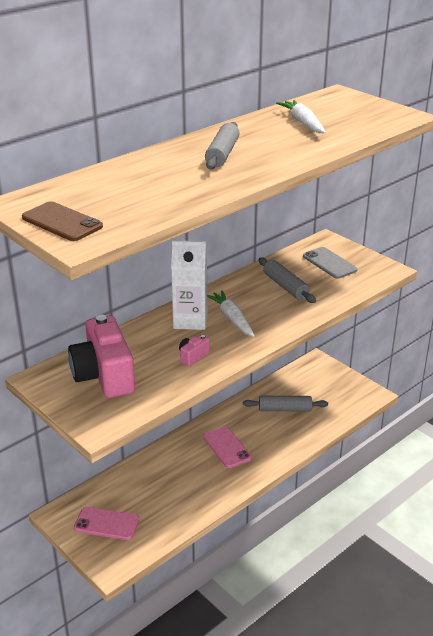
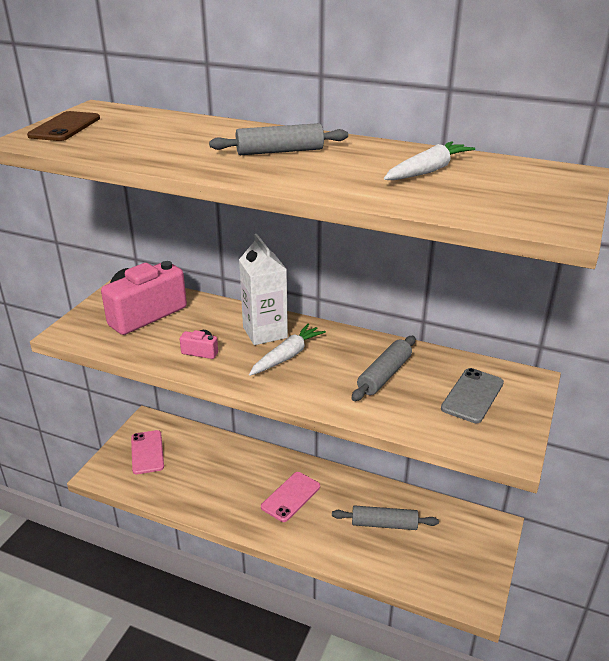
camera: 65 degrees right, 0 degrees up
grey rolling pin [243,396,328,412] -> grey rolling pin turned 60 degrees counterclockwise [332,505,439,530]

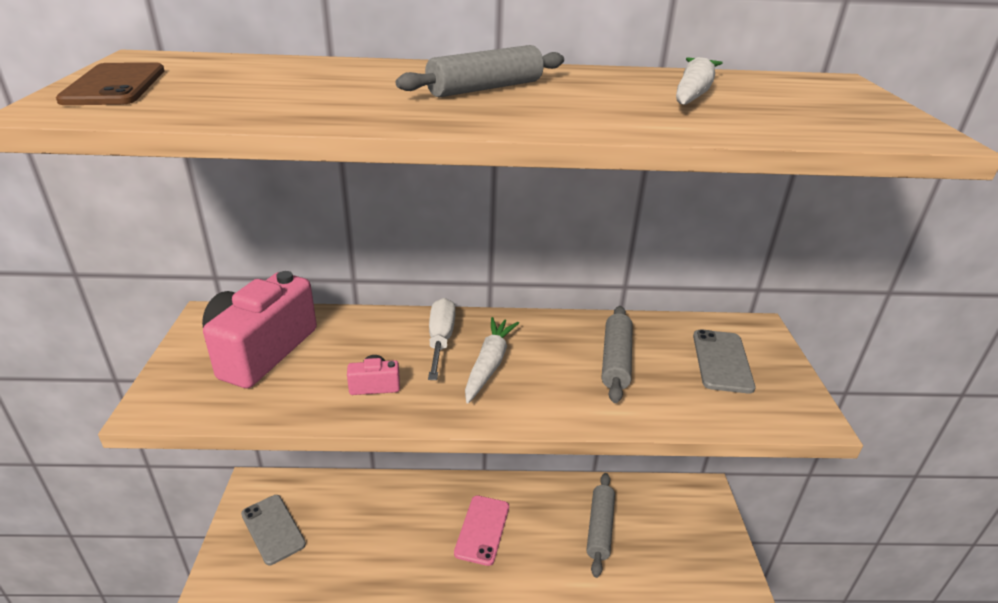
camera: 25 degrees left, 0 degrees up
pink phone [131,430,164,474] -> grey phone [241,495,306,565]
white carton [239,234,288,345] -> white screwdriver [428,298,455,380]
grey rolling pin [332,505,439,530] -> grey rolling pin turned 60 degrees counterclockwise [586,473,615,578]

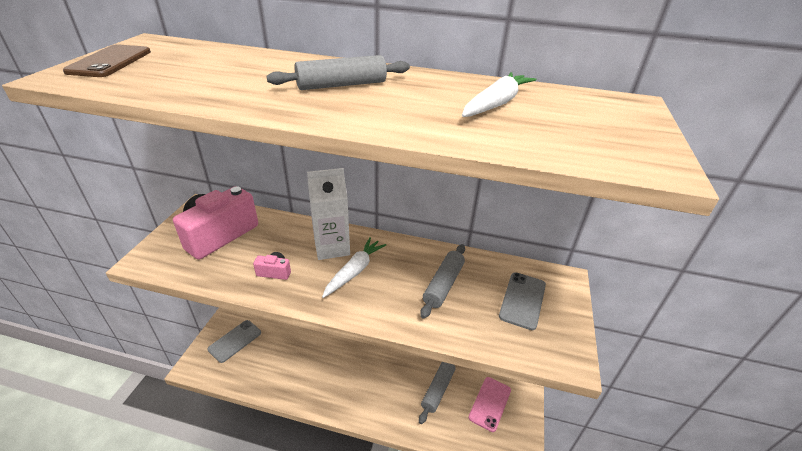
camera: 15 degrees right, 5 degrees up
grey phone [241,495,306,565] -> grey phone turned 60 degrees clockwise [207,320,261,363]
white screwdriver [428,298,455,380] -> white carton [307,168,350,260]
pink phone [454,495,509,566] -> pink phone moved to [469,377,511,432]

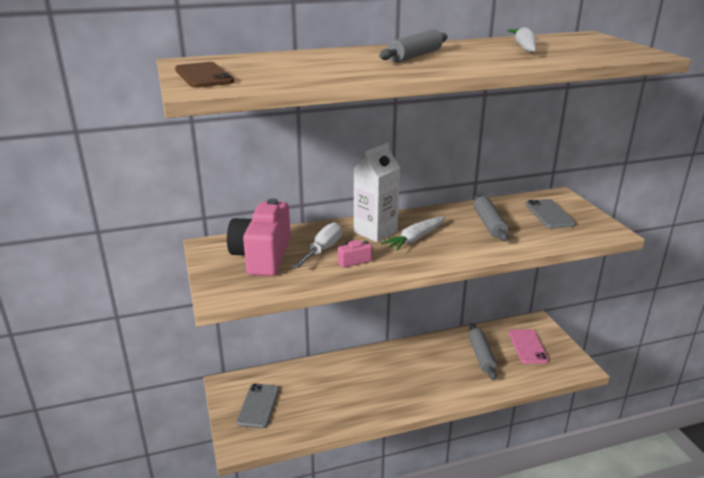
camera: 30 degrees left, 10 degrees down
white carrot [322,237,386,298] -> white carrot turned 135 degrees counterclockwise [381,216,446,251]
none -> white screwdriver [293,222,342,268]

